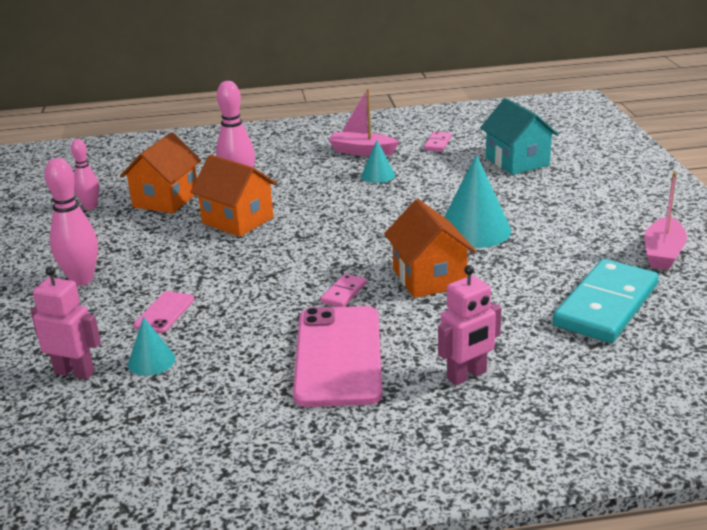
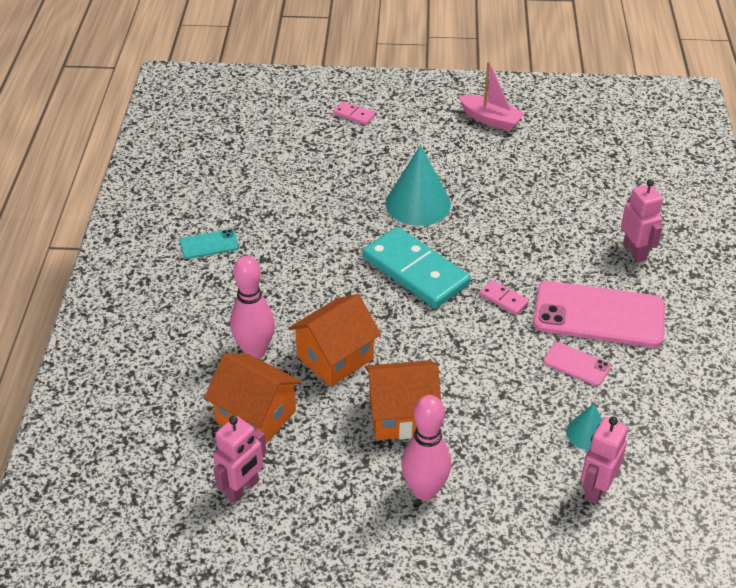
camera: 80 degrees left, 15 degrees up
pink bowling pin [71,139,99,210] -> pink robot [213,416,266,503]
pink phone [133,291,195,333] -> pink phone moved to [543,342,611,386]
pink boat [328,88,399,156] -> turquoise phone [180,229,239,259]
turquoise cone [361,140,395,183] -> none
orange house [384,199,476,298] -> orange house moved to [365,360,441,440]
pink domino [424,131,451,151] -> pink domino moved to [333,102,375,125]
turquoise house [480,98,559,175] -> none
turquoise domino [553,259,659,343] -> turquoise domino moved to [363,227,471,308]

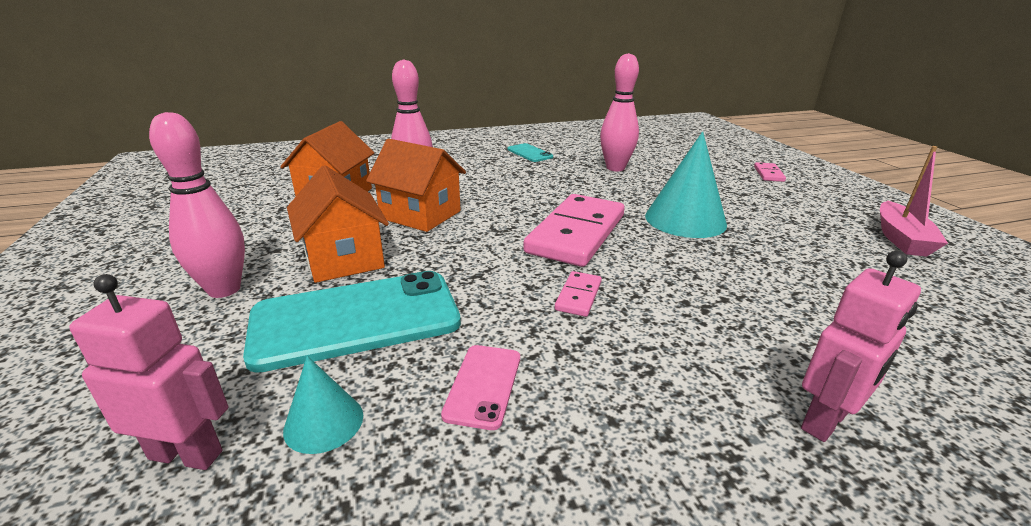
camera: 70 degrees right, 15 degrees down
pink robot [213,416,266,503] -> none
turquoise domino [363,227,471,308] -> pink domino [523,194,625,267]
pink phone [533,281,665,348] -> none
none -> turquoise phone [243,271,461,373]
none -> pink bowling pin [600,53,639,171]

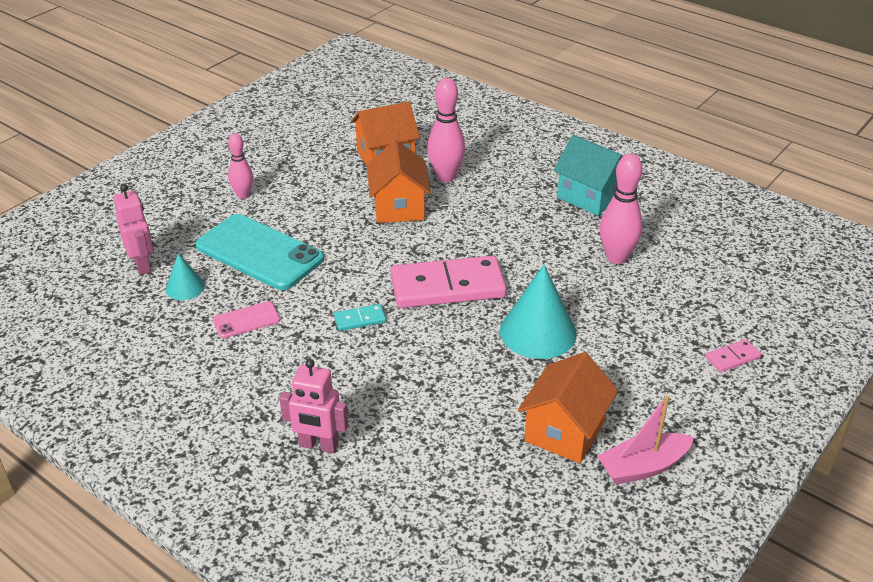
camera: 55 degrees right, 10 degrees up
pink bowling pin [149,112,245,298] -> pink bowling pin [228,133,253,199], size x0.64
orange house [287,165,389,283] -> orange house moved to [518,352,618,463]
turquoise phone [508,143,553,162] -> turquoise house [553,135,623,216]
pink domino [555,271,602,317] -> turquoise domino [334,304,386,331]

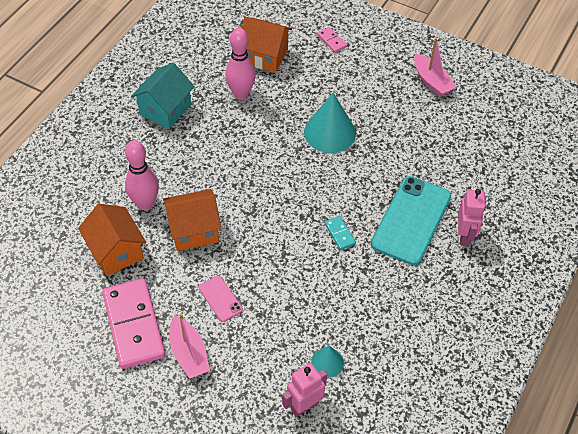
camera: 100 degrees left, 15 degrees up
turquoise phone [195,214,324,290] -> turquoise phone moved to [371,176,451,265]
pink phone [213,301,280,338] -> pink phone moved to [199,276,243,322]
pink bowling pin [228,133,253,199] -> pink boat [169,314,210,379]
pink domino [391,256,507,308] -> pink domino moved to [102,278,165,369]
orange house [518,352,618,463] -> orange house moved to [242,17,292,72]

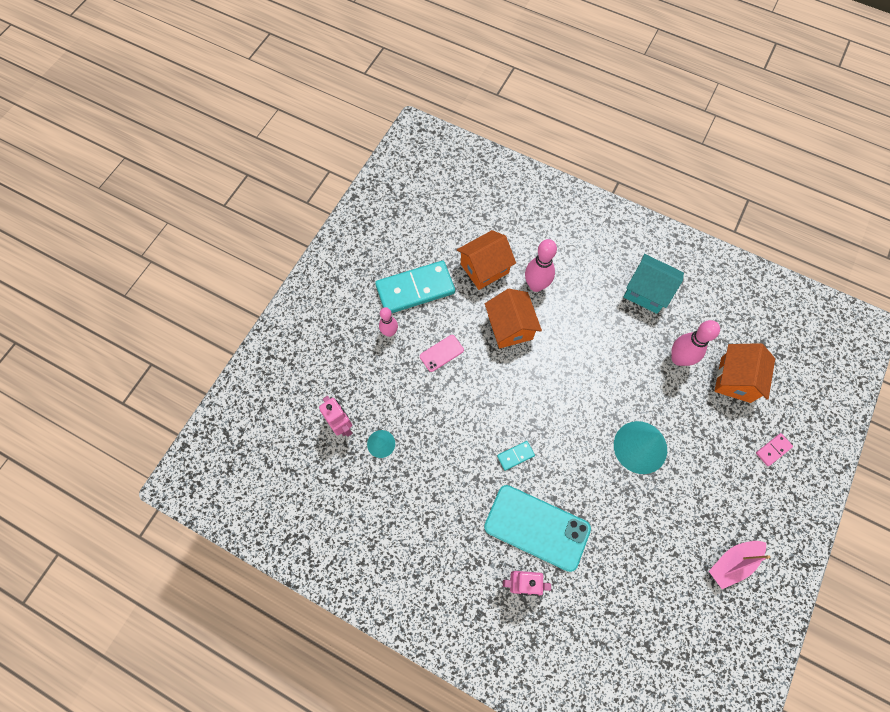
camera: 90 degrees right, 15 degrees up
pink domino [102,278,165,369] -> turquoise domino [375,261,455,313]
pink boat [169,314,210,379] -> pink bowling pin [379,307,398,337]

